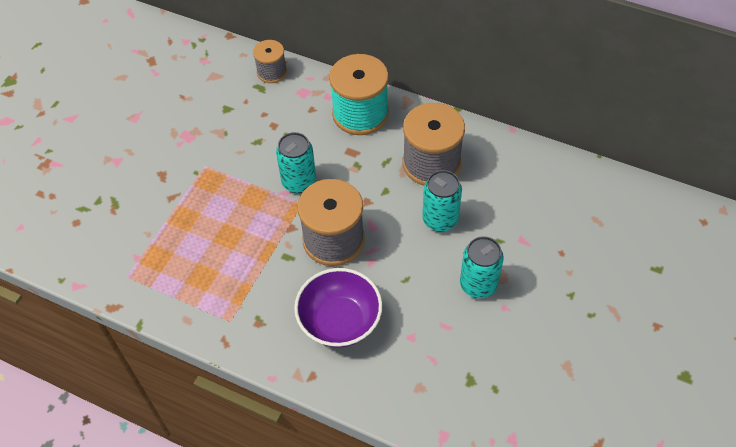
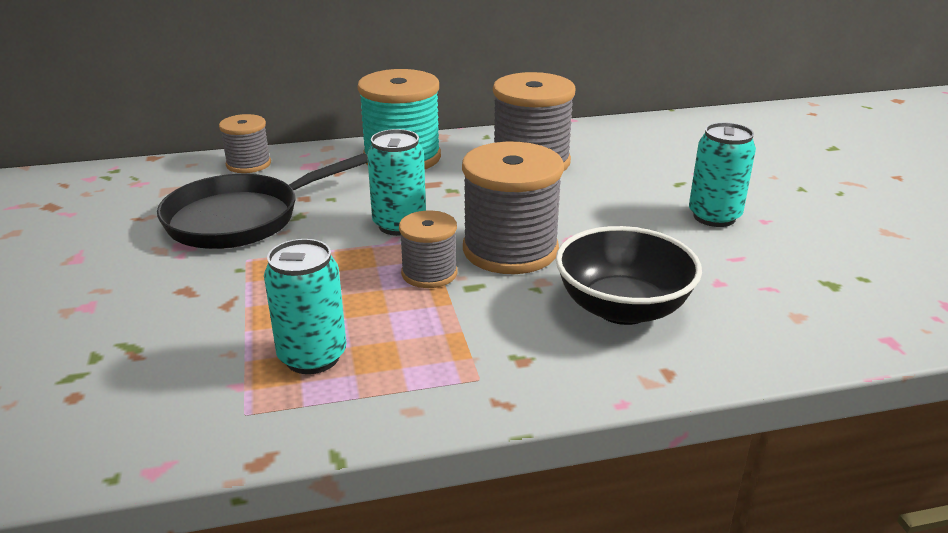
camera: 40 degrees left, 25 degrees down
purple bowl [294,268,383,348] -> black bowl [556,226,702,325]
turquoise can [422,170,462,232] -> turquoise can moved to [264,239,346,374]
none -> black pan [157,153,368,249]
none -> grey spool [399,211,458,288]

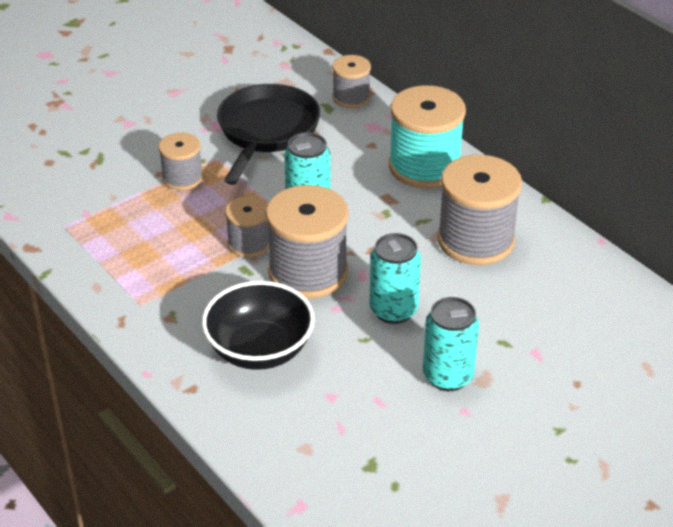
camera: 65 degrees right, 10 degrees up
black pan [157,153,368,249] -> black pan turned 75 degrees clockwise [217,84,320,185]
turquoise can [264,239,346,374] -> turquoise can moved to [369,233,421,324]
none -> grey spool [159,133,203,190]

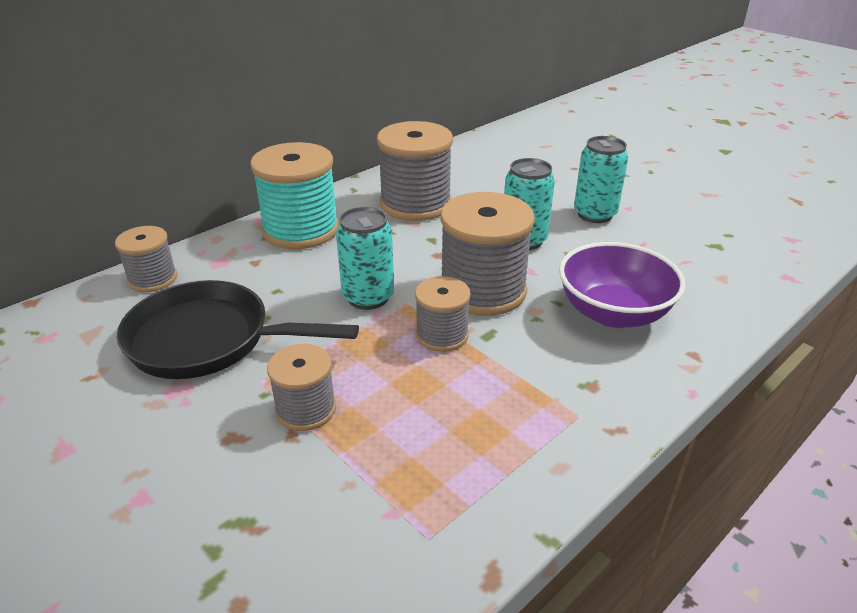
camera: 95 degrees left, 5 degrees down
black bowl [202,281,315,370] -> purple bowl [559,242,686,328]

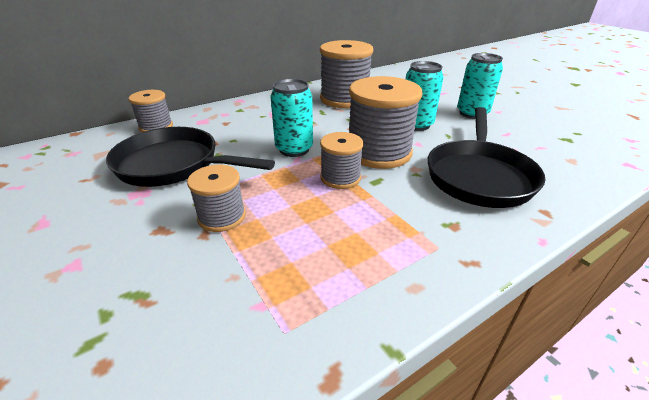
camera: 10 degrees right, 0 degrees up
turquoise spool [250,142,339,249] -> none
purple bowl [559,242,686,328] -> black pan [428,107,546,208]

